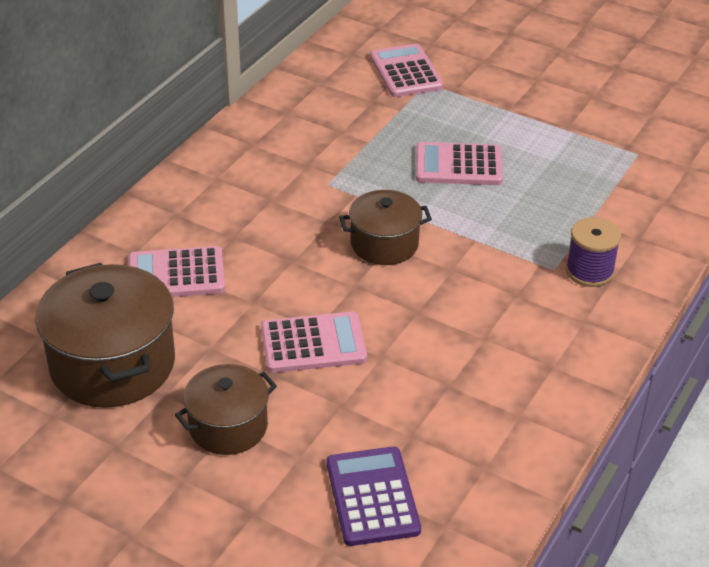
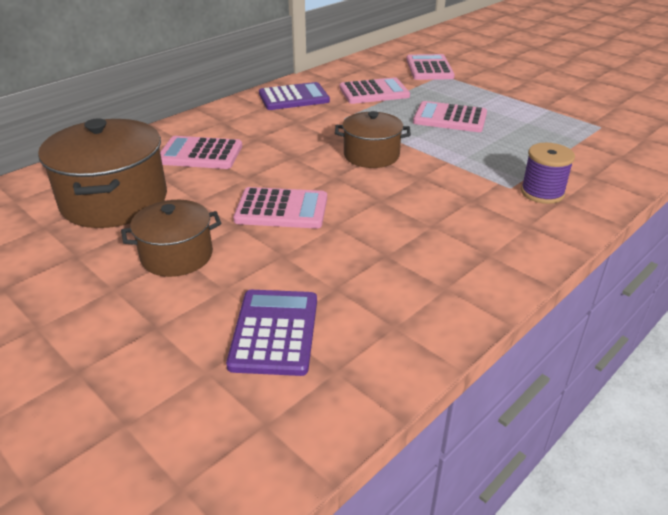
camera: 15 degrees right, 5 degrees down
none -> purple calculator [259,82,330,110]
none -> pink calculator [339,77,410,104]

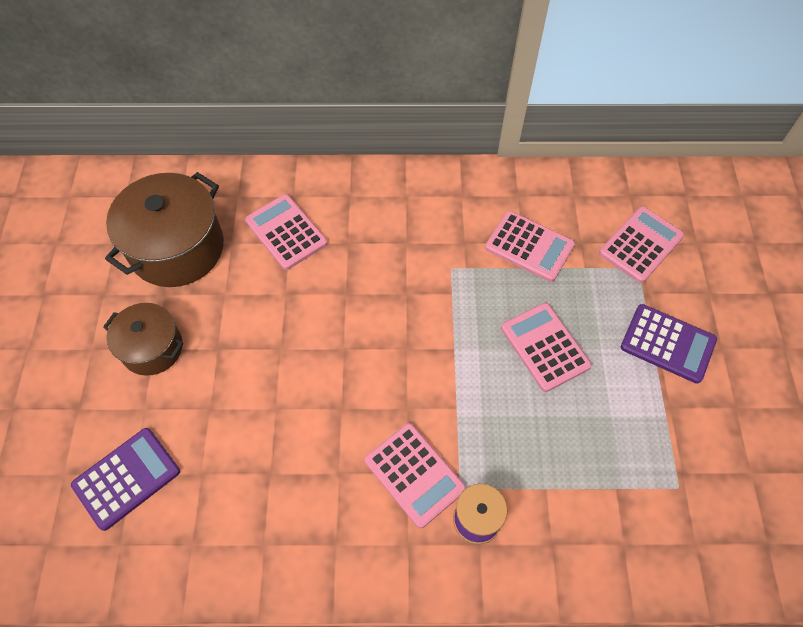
camera: 45 degrees right, 25 degrees up
pink calculator [233,187,327,229] -> pink calculator moved to [365,423,466,528]
purple calculator [259,82,330,110] -> purple calculator moved to [621,304,717,384]
brown pot [335,111,411,168] -> none

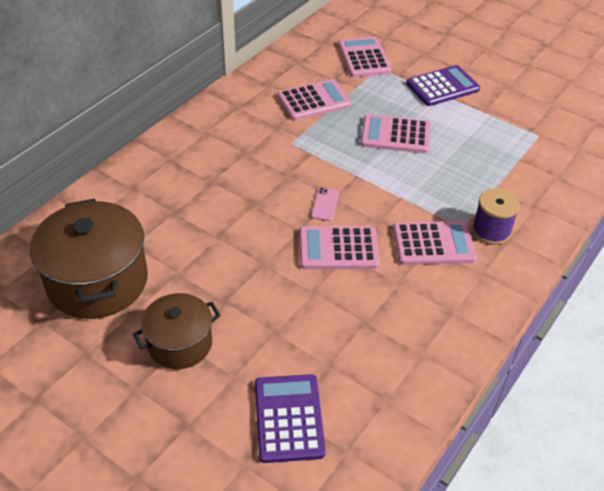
camera: 55 degrees left, 15 degrees down
pink calculator [245,194,328,270] -> pink calculator moved to [299,226,380,269]
none -> pink phone [311,187,339,221]

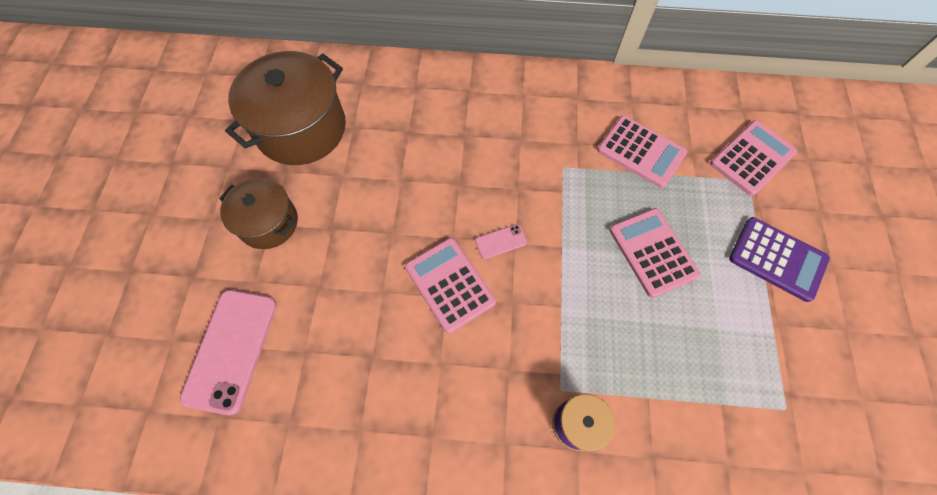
camera: 60 degrees right, 20 degrees up
purple calculator [255,374,326,463] -> pink phone [180,290,277,415]
pink calculator [393,221,477,265] -> none

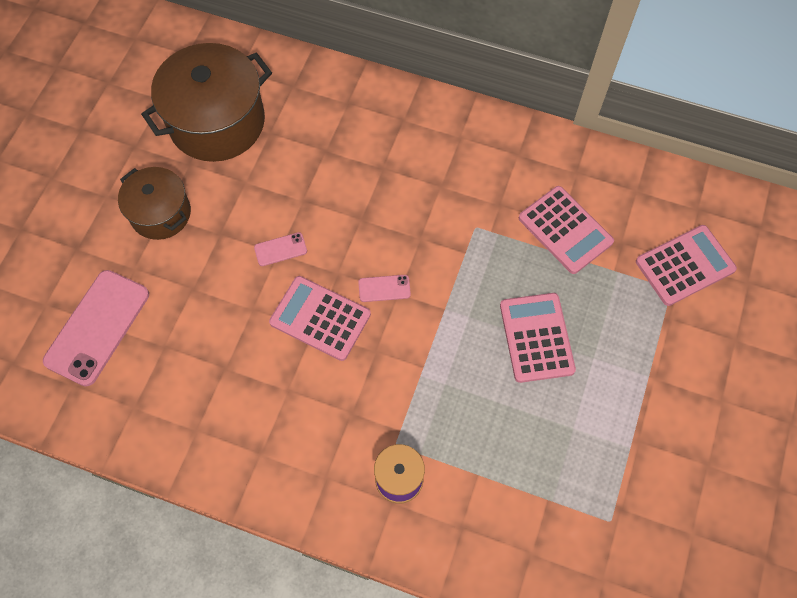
camera: 15 degrees right, 0 degrees up
pink calculator [405,238,496,334] -> pink calculator turned 45 degrees counterclockwise [269,276,371,361]
purple calculator [729,217,830,302] -> none
none -> pink phone [254,232,307,266]

